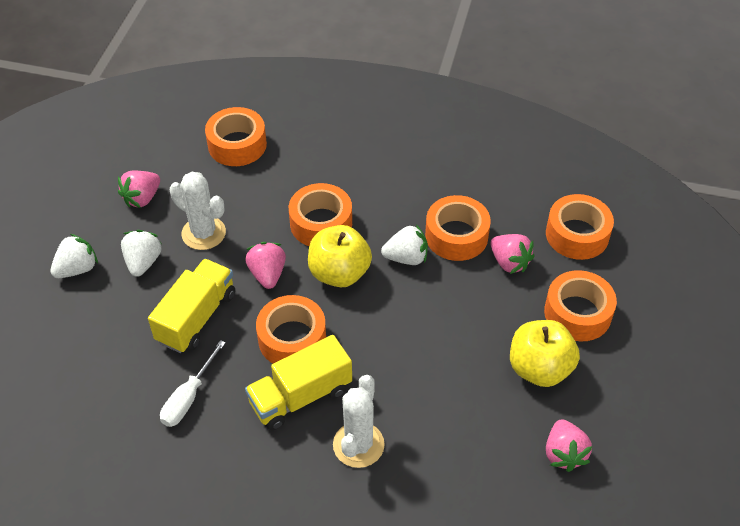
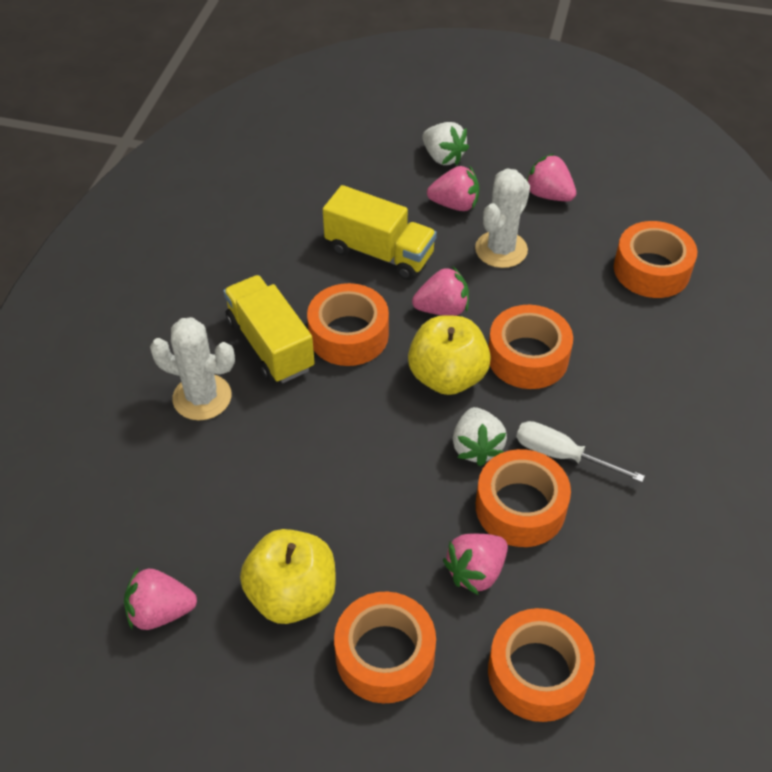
camera: 90 degrees right, 0 degrees up
white strawberry [121,230,162,277] -> pink strawberry [427,166,479,211]
white screwdriver [160,340,226,427] -> white screwdriver moved to [516,421,645,482]

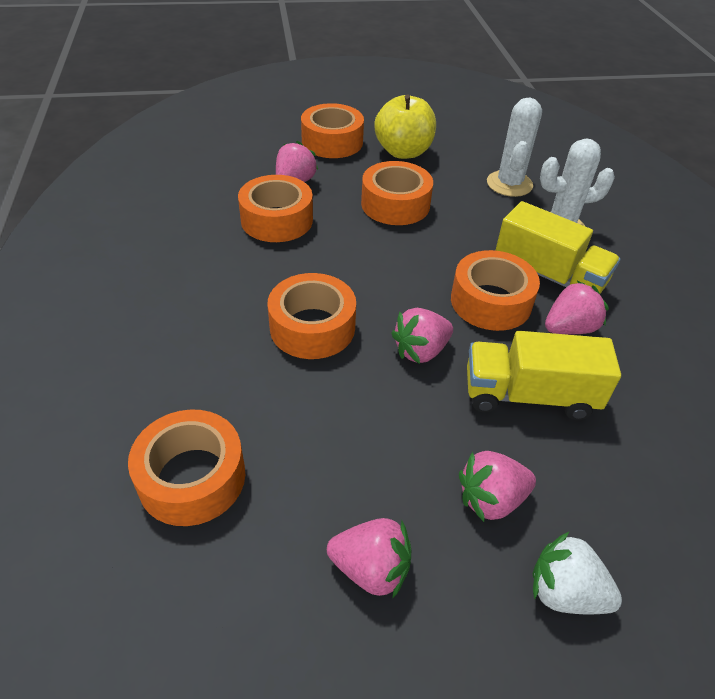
camera: 155 degrees right, 5 degrees down
pink strawberry [124,568,197,630] -> pink strawberry moved to [545,281,609,334]
yellow apple [408,315,491,395] -> none
white strawberry [453,407,507,466] -> none
white cactus [475,169,530,268] -> white cactus moved to [487,98,542,197]
orange tape [488,608,595,722] -> orange tape moved to [361,161,433,225]
white screwdriver [516,421,645,482] -> none

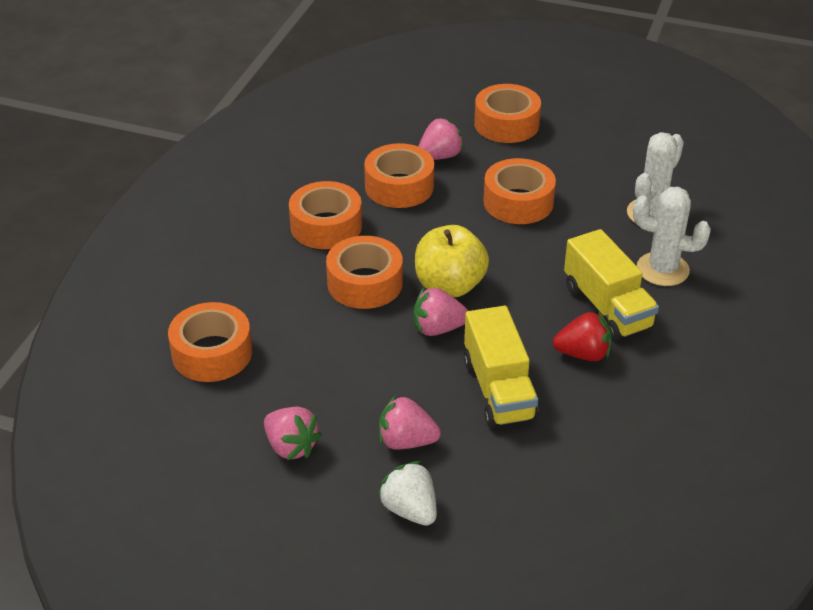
camera: 30 degrees right, 5 degrees down
yellow apple [374,95,436,159] -> yellow apple moved to [415,225,489,297]
orange tape [451,250,540,331] -> orange tape moved to [289,181,362,249]
yellow truck [467,331,621,420] -> yellow truck turned 135 degrees counterclockwise [464,306,539,428]
pink strawberry [545,281,609,334] -> red strawberry [553,311,612,361]

